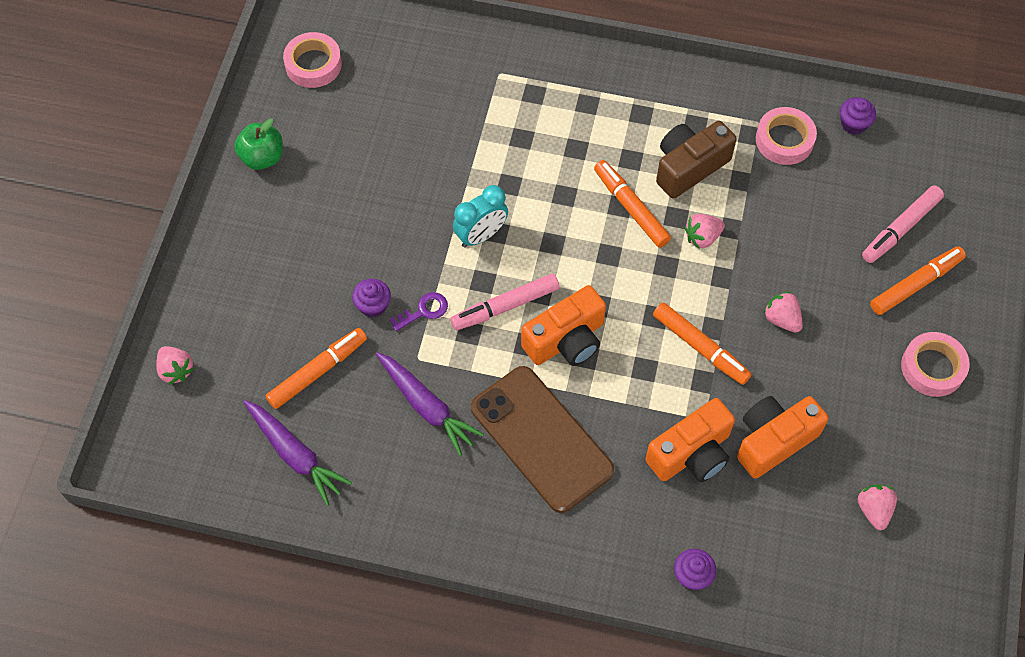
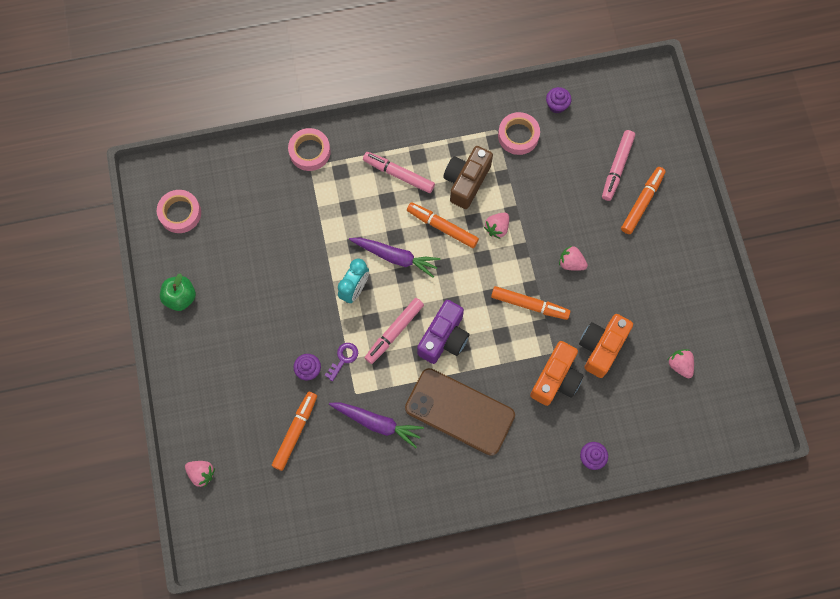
camera: 25 degrees left, 10 degrees up
purple carrot [244,400,352,506] -> purple carrot moved to [349,238,440,278]
orange camera [521,285,606,366] -> purple camera [417,300,469,364]
pink tape [901,332,970,397] -> pink tape moved to [288,128,331,171]
none -> pink marker [363,152,435,193]

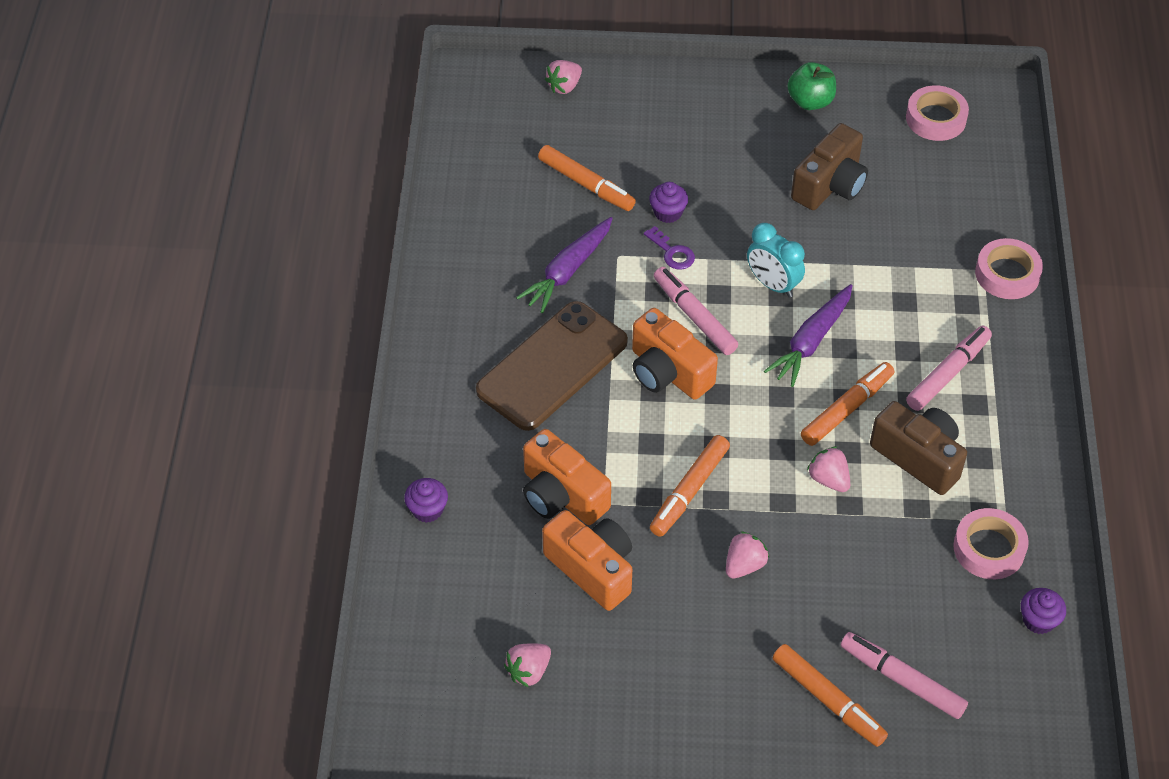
camera: 105 degrees right, 20 degrees down
purple camera [417,300,469,364] -> orange camera [632,308,718,400]
pink strawberry [668,349,694,378] -> pink strawberry turned 150 degrees clockwise [504,643,551,688]
none -> brown camera [791,123,868,210]

